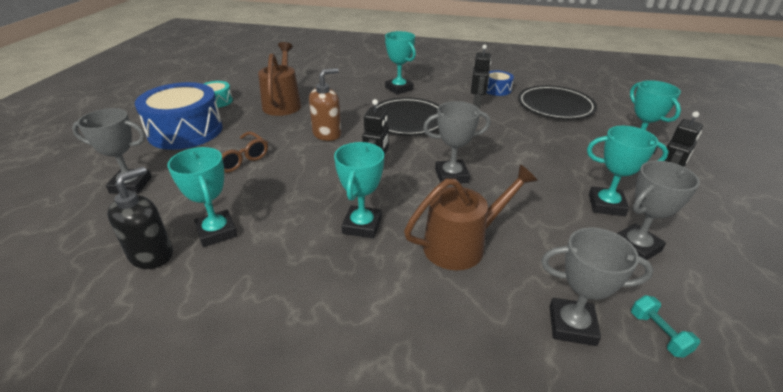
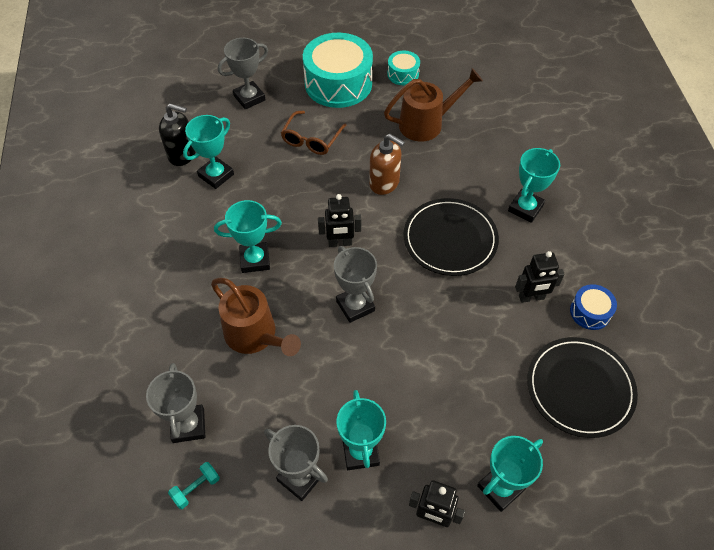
camera: 70 degrees right, 20 degrees up
grey trophy [72,108,152,194] -> grey trophy turned 75 degrees clockwise [218,38,268,109]
blue drum [135,82,222,150] -> turquoise drum [303,33,373,108]

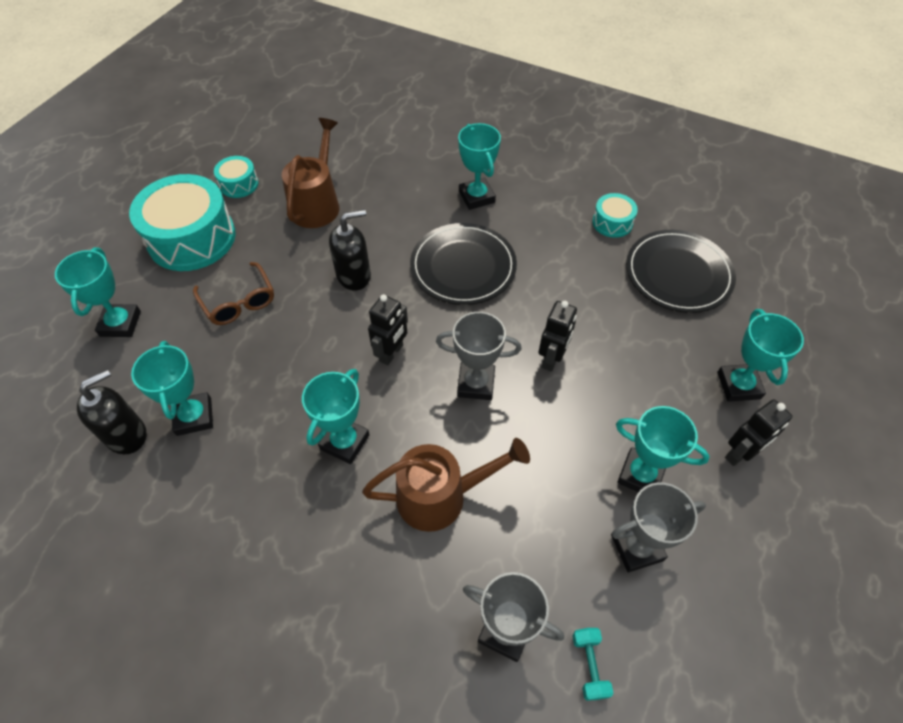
camera: 55 degrees left, 0 degrees up
grey trophy [218,38,268,109] -> turquoise trophy [55,247,141,337]
brown soap dispenser [369,134,405,195] -> black soap dispenser [329,209,371,290]
black robot [515,251,565,303] -> black robot moved to [538,301,577,371]
blue drum [570,284,617,330] -> turquoise drum [592,193,638,238]

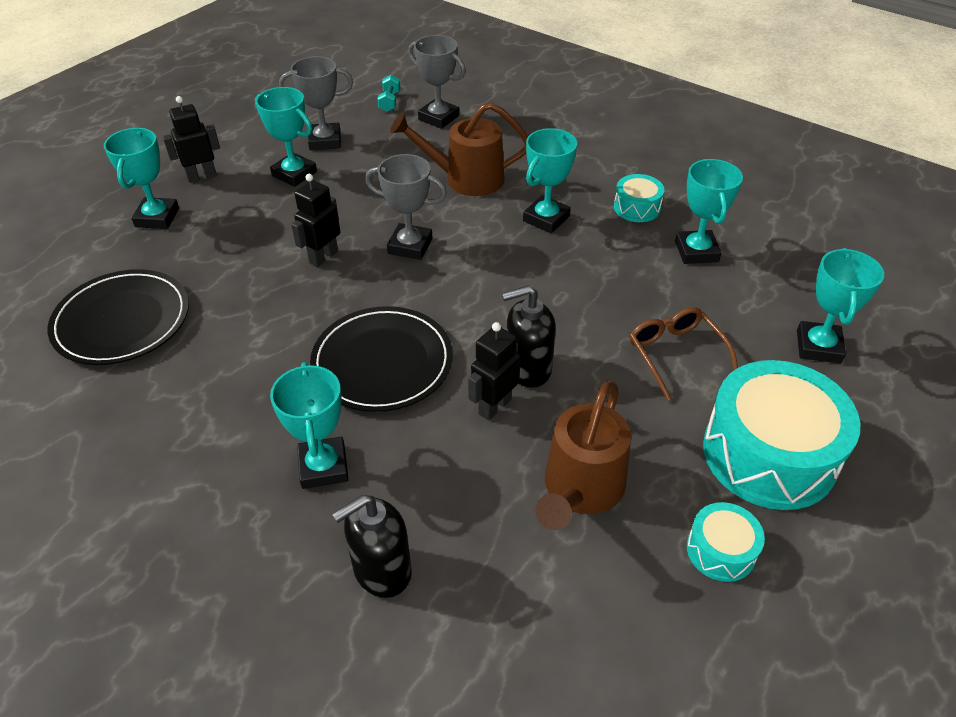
camera: 170 degrees left, 10 degrees down
black soap dispenser [77,370,147,454] -> black soap dispenser moved to [332,495,412,598]
black robot [368,294,408,365] -> black robot moved to [468,322,521,421]
turquoise drum [592,193,638,238] -> turquoise drum moved to [614,174,664,222]

